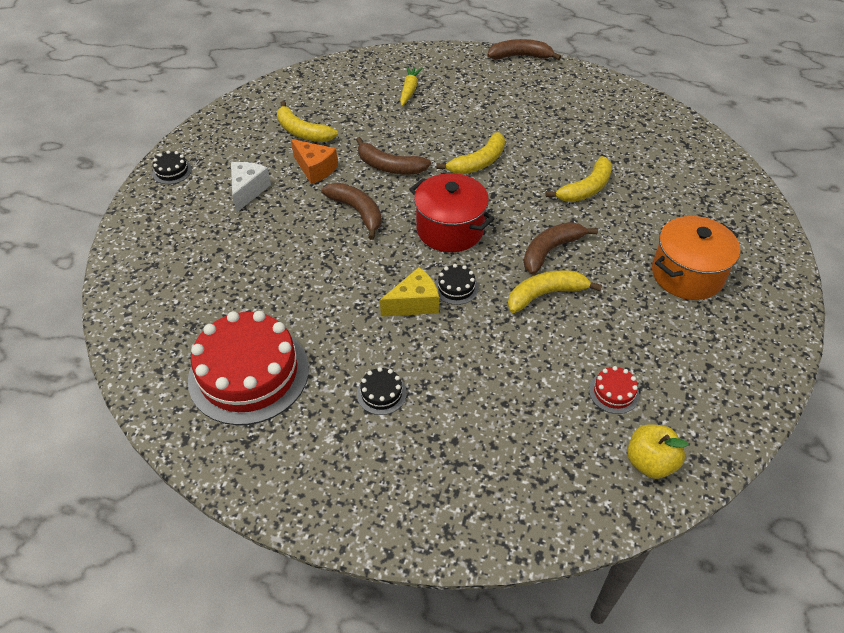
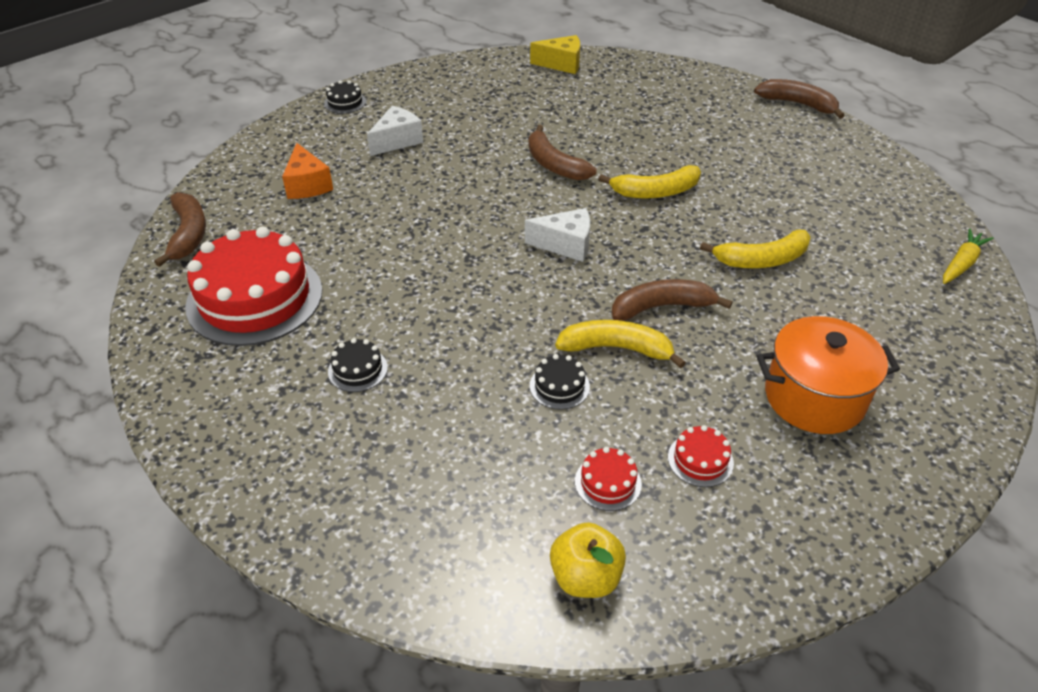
camera: 30 degrees right, 5 degrees down
yellow banana [277,101,338,142] -> none
orange cheese [291,139,338,184] -> orange cheese moved to [282,143,333,199]
brown banana [321,183,382,240] -> brown banana moved to [154,192,206,267]
yellow cheese [380,267,439,316] -> yellow cheese moved to [530,35,580,74]
yellow carrot [400,66,423,106] -> yellow carrot moved to [943,228,994,284]
red pot [409,173,495,252] -> white cheese [525,208,590,262]
black cake [435,264,479,305] -> black cake moved to [530,354,590,410]
none -> red cake [668,425,734,487]

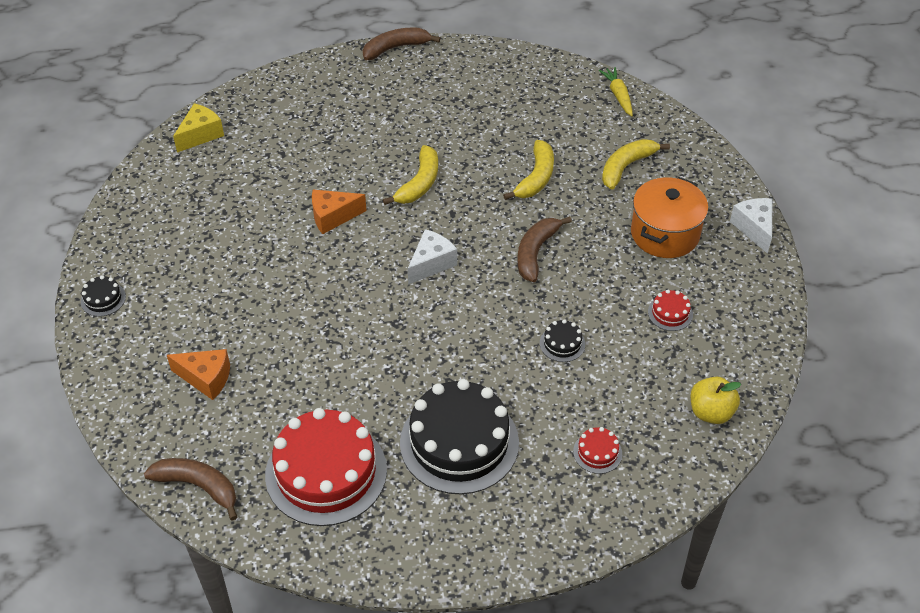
camera: 55 degrees left, 5 degrees up
black cake [328,338,388,392] -> black cake [400,379,519,494], size x2.45
white cheese [367,106,423,156] -> white cheese moved to [730,198,772,254]
brown banana [529,125,597,180] -> orange cheese [312,190,367,234]
yellow banana [555,320,686,369] -> yellow banana moved to [602,139,670,190]
red cake [575,447,642,511] -> red cake moved to [573,427,622,474]

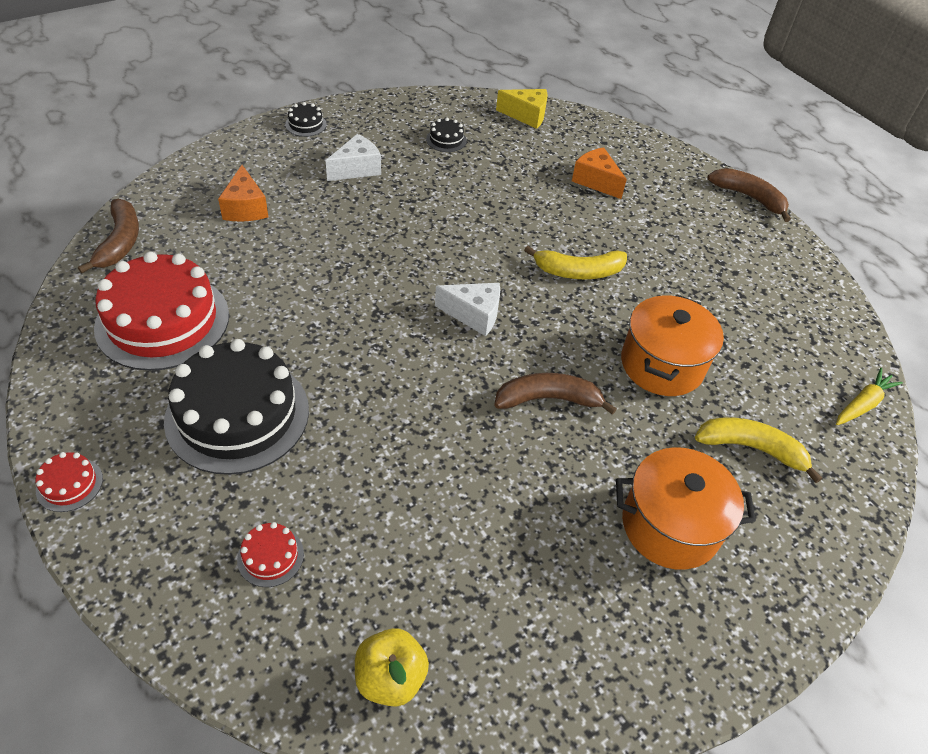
camera: 60 degrees right, 0 degrees up
orange cheese [312,190,367,234] -> orange cheese moved to [572,147,627,199]
yellow banana [503,140,554,200] -> orange pot [621,295,724,396]
black cake [540,319,585,362] -> black cake moved to [426,118,467,152]
red cake [648,290,693,331] -> red cake moved to [36,452,103,512]
white cheese [730,198,772,254] -> white cheese moved to [326,134,381,181]

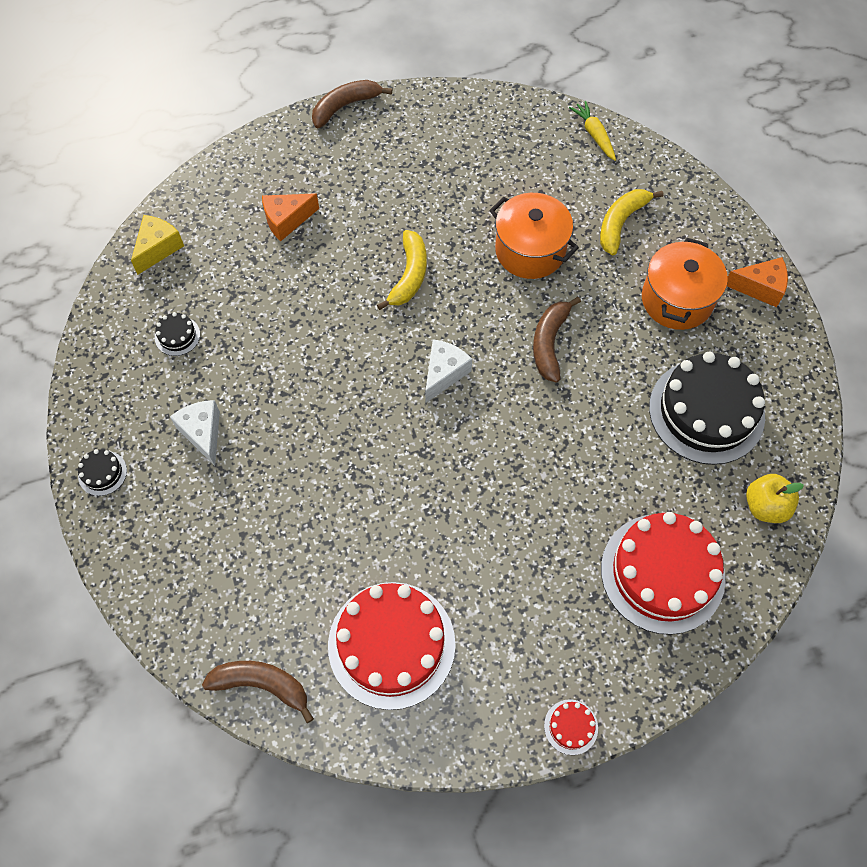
camera: 70 degrees left, 15 degrees up
black cake [164,339,309,475] -> black cake moved to [649,352,765,465]
orange cheese [218,165,268,222] -> orange cheese moved to [727,257,788,307]
red cake [237,522,304,587] -> red cake [601,512,726,635], size x2.45

